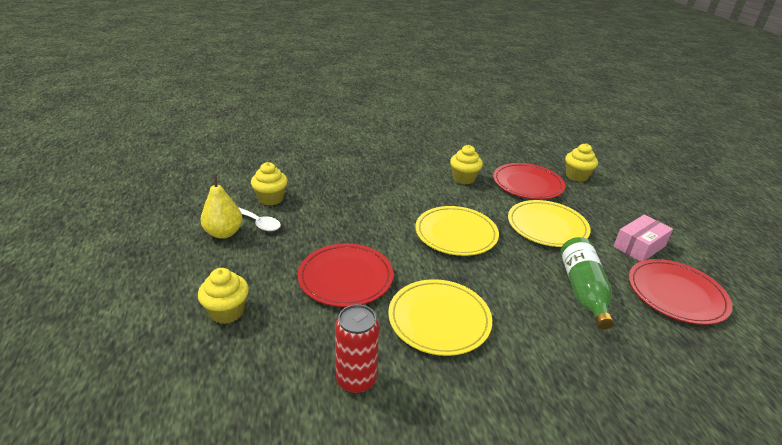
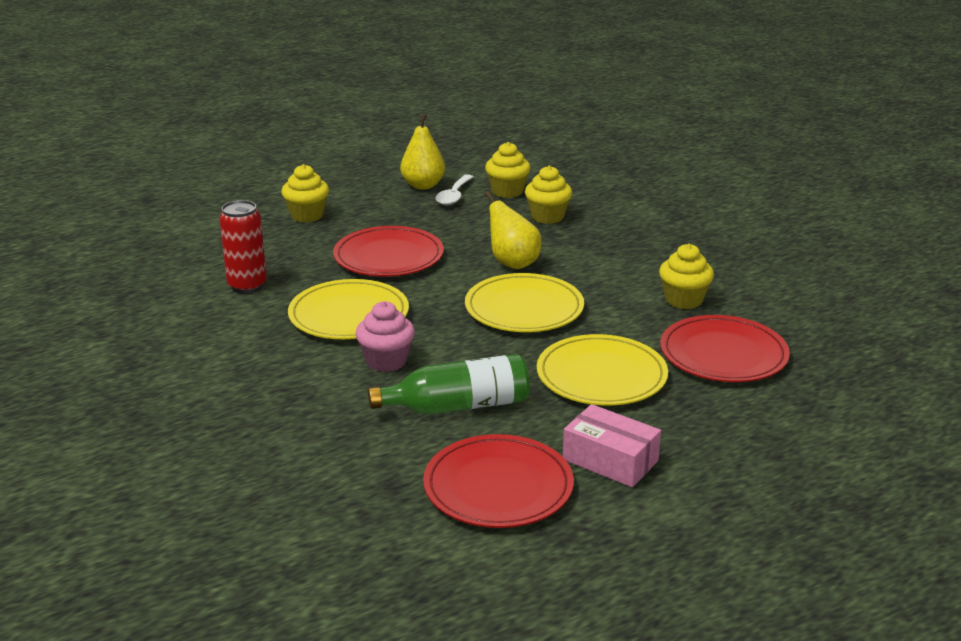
camera: 75 degrees right, 5 degrees down
yellow cupcake [565,143,598,182] -> yellow cupcake moved to [525,166,572,224]
none -> pink cupcake [356,301,415,372]
none -> yellow pear [485,191,542,269]

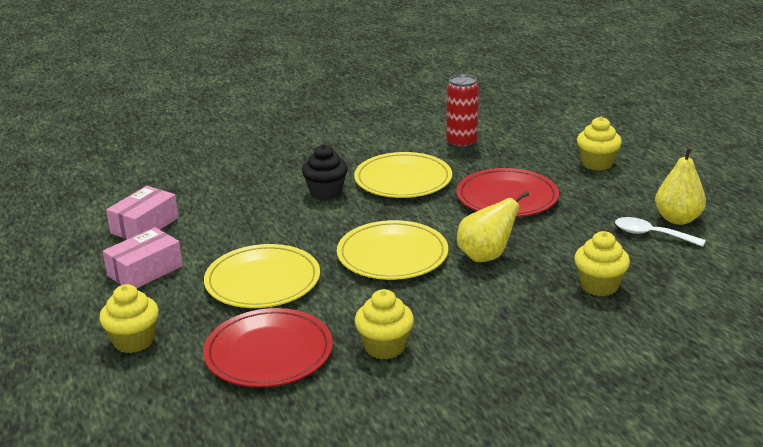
camera: 100 degrees right, 0 degrees up
pink cupcake [356,301,415,372] -> black cupcake [302,144,348,200]
green bottle [368,354,530,415] -> none
red plate [423,434,574,528] -> pink box [106,186,179,239]
yellow cupcake [485,142,531,198] -> yellow cupcake moved to [99,284,159,353]

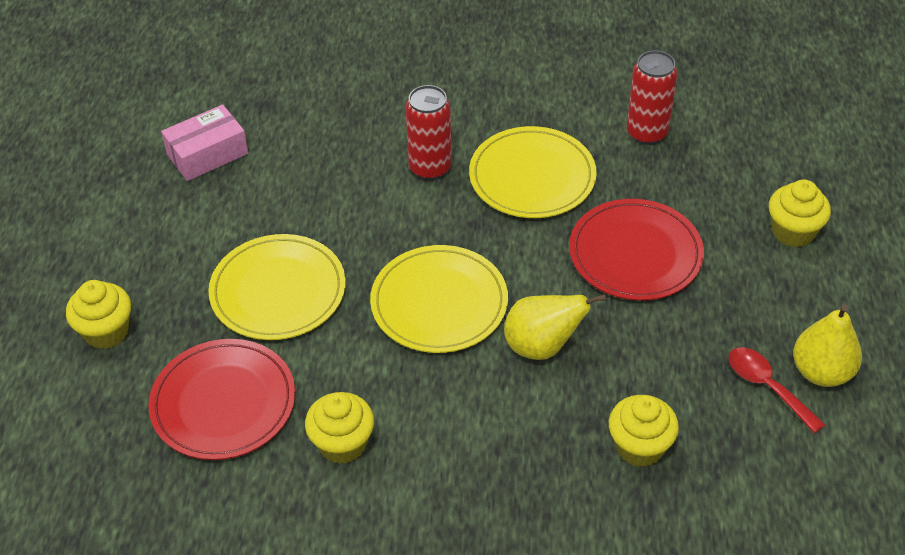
camera: 25 degrees right, 20 degrees up
pink box [103,227,183,288] -> none
black cupcake [302,144,348,200] -> red can [405,85,452,180]
white spoon [615,217,706,247] -> red spoon [729,347,825,434]

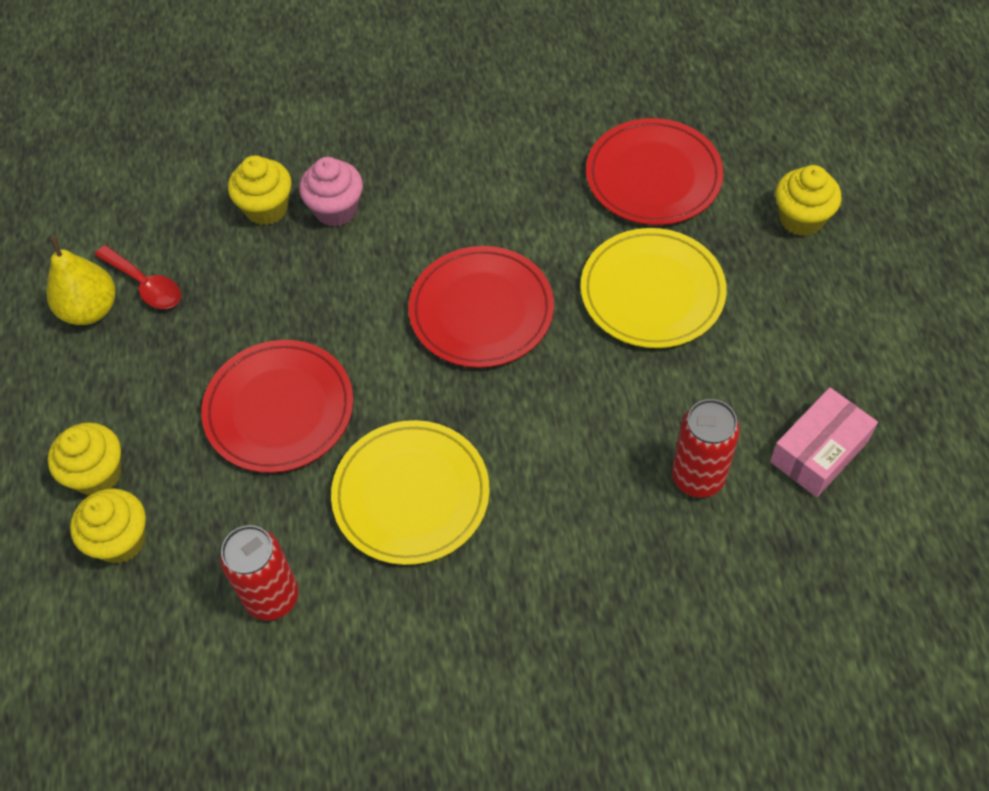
camera: 170 degrees right, 10 degrees up
yellow cupcake [305,392,374,464] -> yellow cupcake moved to [70,488,146,564]
yellow plate [370,245,508,353] -> red plate [408,246,554,368]
red can [405,85,452,180] -> red can moved to [672,399,740,497]
yellow pear [504,294,606,360] -> none
none -> pink cupcake [299,157,363,227]

